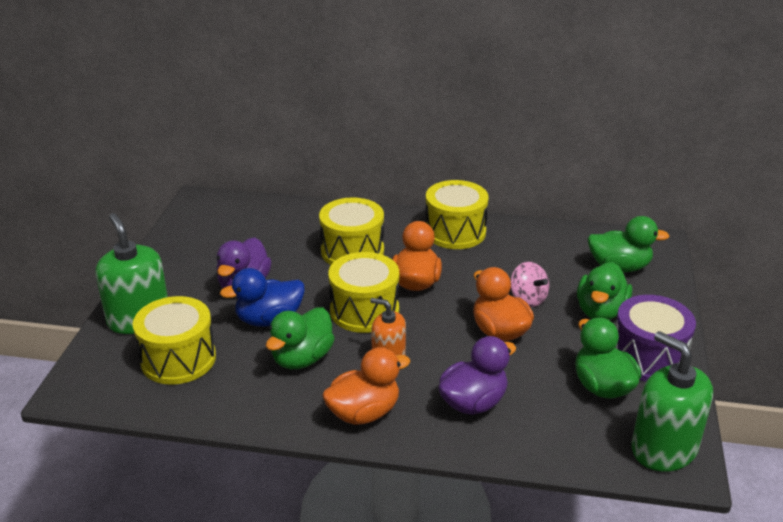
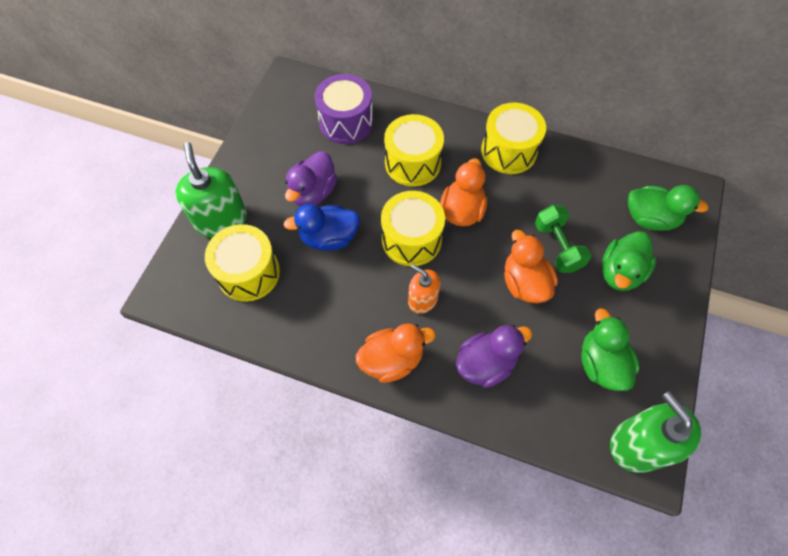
camera: 10 degrees right, 30 degrees up
green duck [266,307,335,369] -> none
pink spinning top [510,262,549,307] -> green dumbbell [535,205,592,273]
purple drum [615,295,696,382] -> purple drum moved to [314,74,373,144]

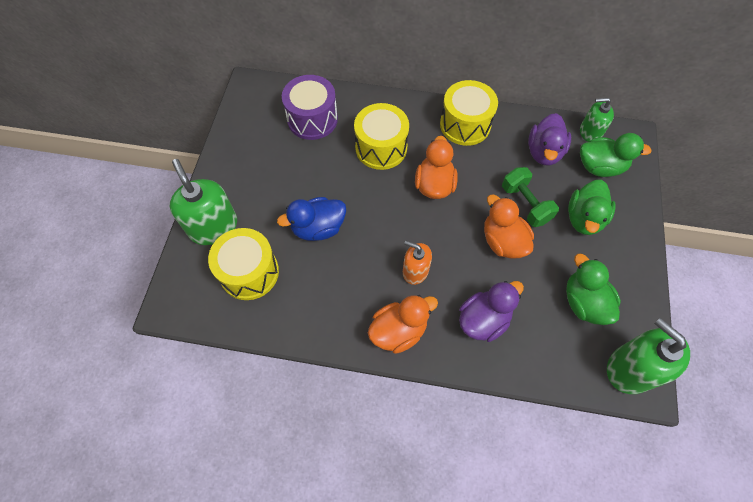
camera: 10 degrees left, 0 degrees up
purple duck [285,151,337,206] -> purple duck moved to [528,113,571,166]
yellow drum [381,191,445,266] -> none
none -> green soap dispenser [580,98,614,142]

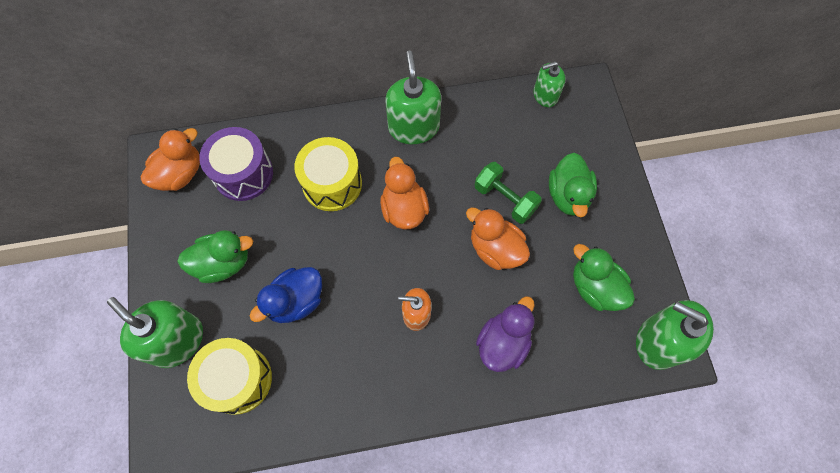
camera: 20 degrees left, 5 degrees up
orange duck [368,295,438,354] -> orange duck moved to [141,128,200,191]
yellow drum [440,80,498,146] -> green soap dispenser [386,51,441,144]
purple duck [528,113,571,166] -> none
green duck [580,133,652,177] -> green duck moved to [177,230,253,283]

